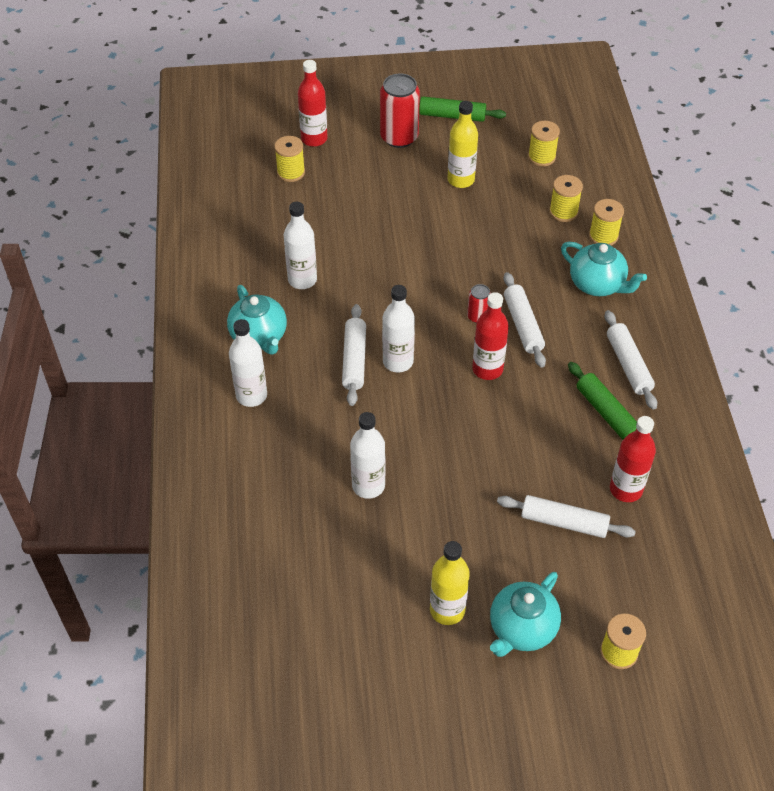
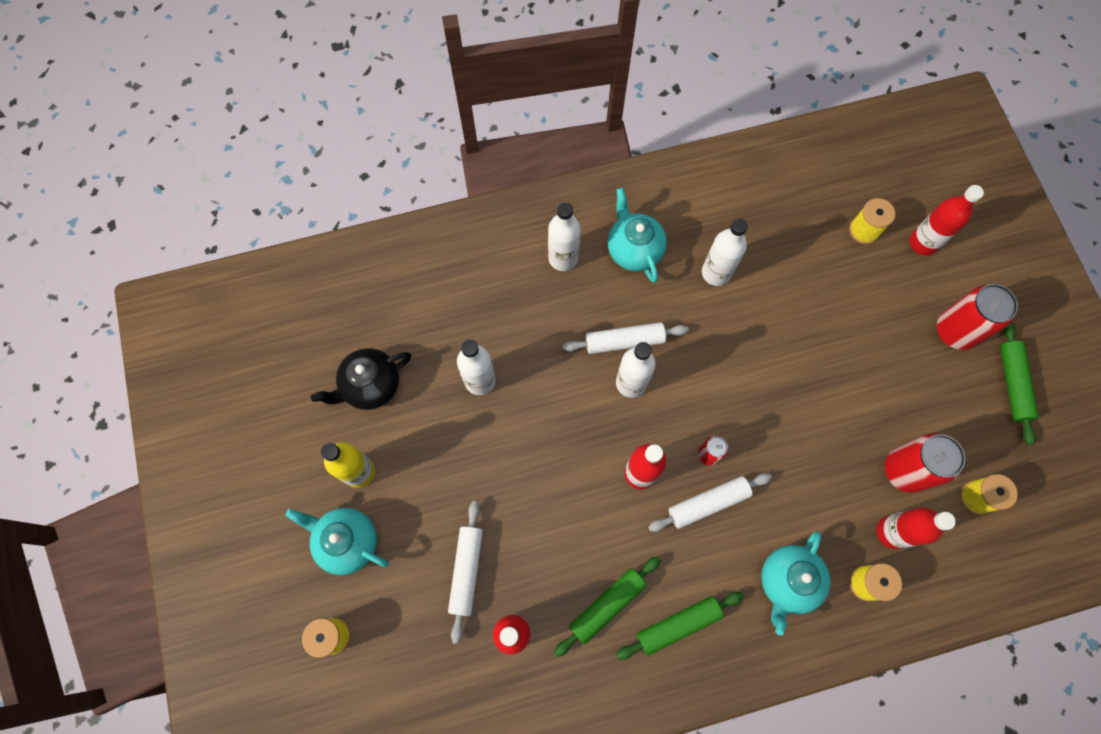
camera: 80 degrees right, 20 degrees up
turquoise teapot [227,285,287,355] -> turquoise teapot turned 105 degrees clockwise [608,188,667,283]
yellow bottle [448,101,478,188] -> none
yellow spool [549,175,583,222] -> red bottle [877,507,956,549]
white rolling pin [605,310,657,410] -> green rolling pin [616,592,744,660]
none -> black teapot [311,348,411,410]
none -> red can [885,433,965,493]

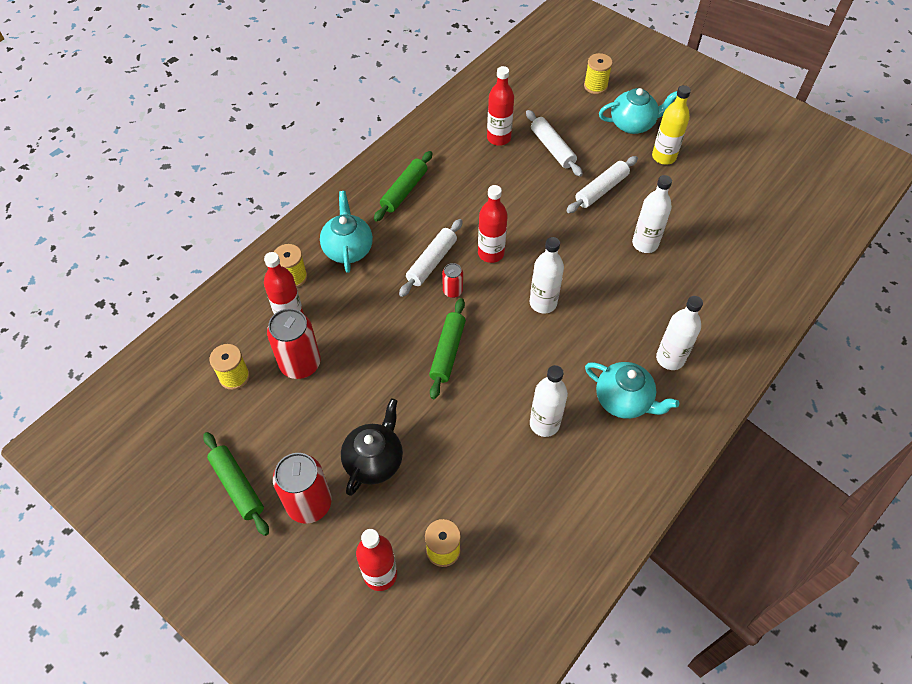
camera: 145 degrees right, 15 degrees down
black teapot [311,348,411,410] -> black teapot moved to [341,399,403,496]
green rolling pin [554,556,661,657] -> green rolling pin moved to [429,298,466,399]
white rolling pin [562,322,689,354] -> white rolling pin moved to [566,156,638,213]

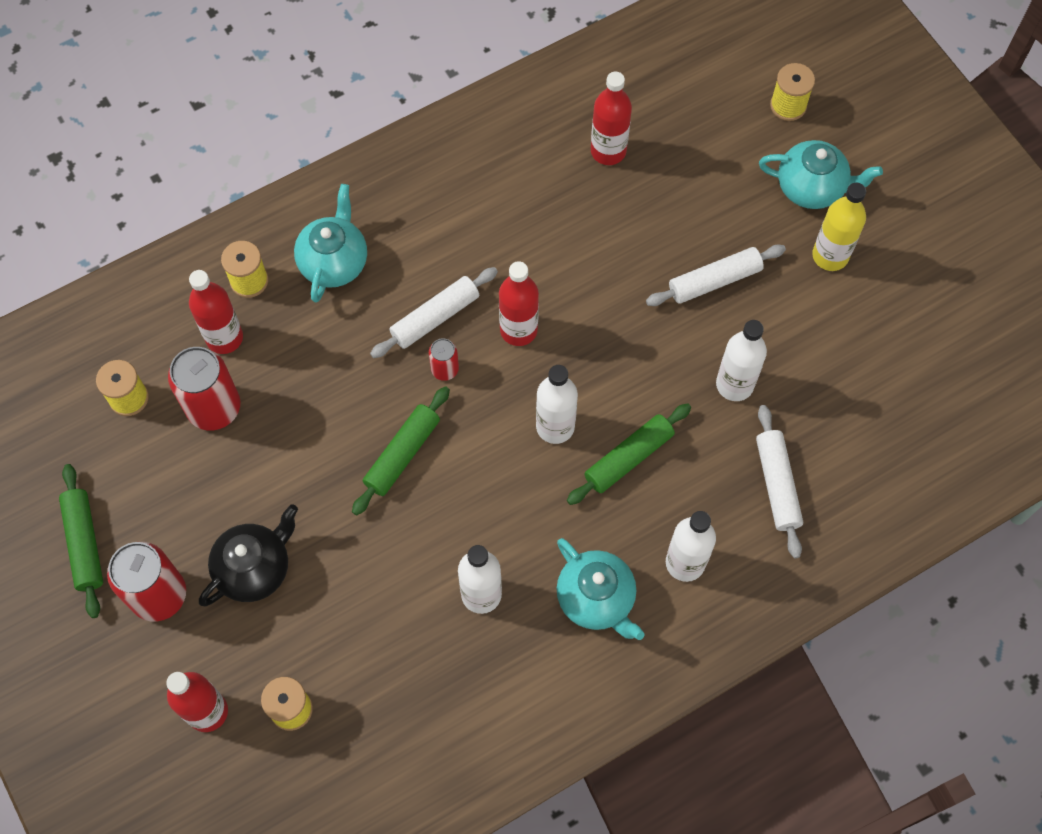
camera: 20 degrees right, 10 degrees up
green rolling pin [374,151,432,222] -> green rolling pin moved to [567,403,691,505]
white rolling pin [526,110,583,177] -> white rolling pin moved to [756,405,803,558]

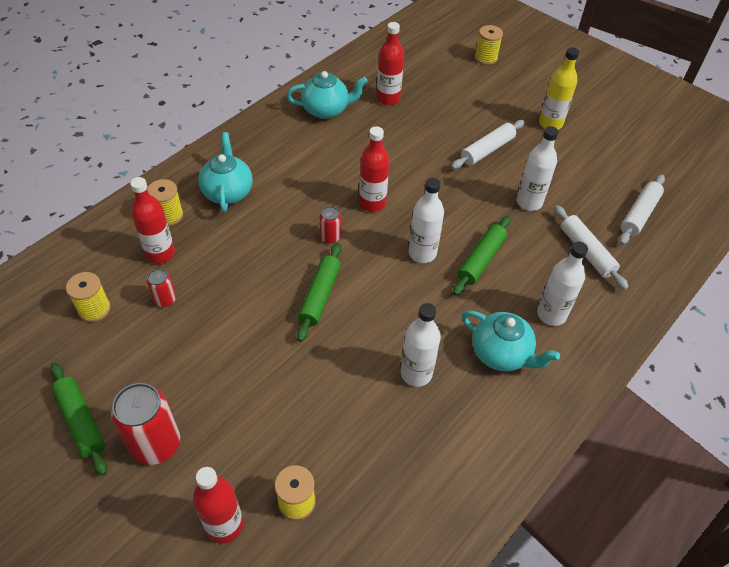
camera: 20 degrees left, 15 degrees down
red can [168,347,241,430] -> red can [147,269,176,307], size x0.51
black teapot [199,504,298,607] -> none
white rolling pin [370,267,498,358] -> white rolling pin moved to [619,175,665,245]
turquoise teapot [759,140,883,209] -> turquoise teapot moved to [287,71,368,119]

